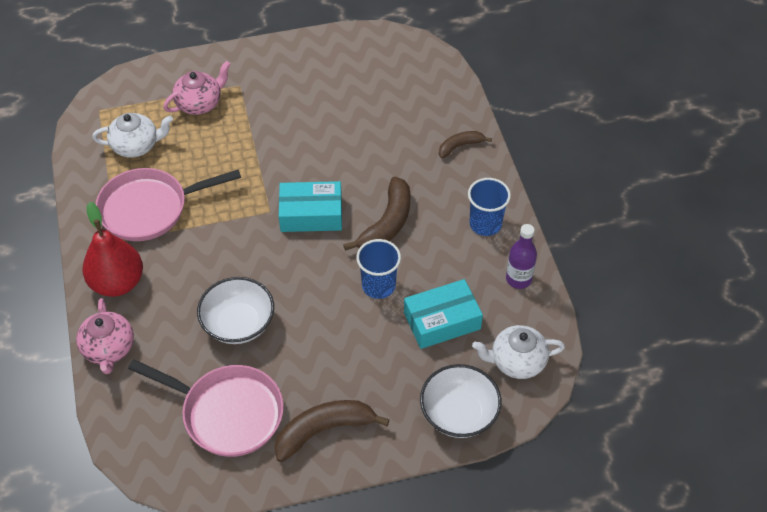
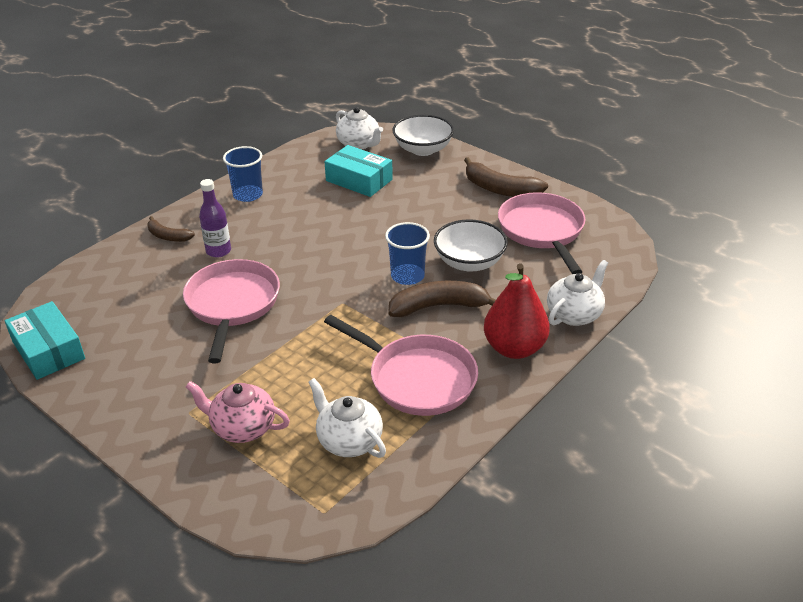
camera: 125 degrees left, 15 degrees down
pink teapot [76,298,134,374] -> white teapot [547,260,608,326]
turquoise box [279,181,342,232] -> turquoise box moved to [5,301,85,380]
brown banana [343,176,410,251] -> brown banana moved to [388,281,496,317]
blue cup [356,239,401,299] -> blue cup moved to [385,222,430,285]
purple bottle [506,224,537,289] -> purple bottle moved to [199,179,231,258]
none -> pink pan [183,259,280,363]

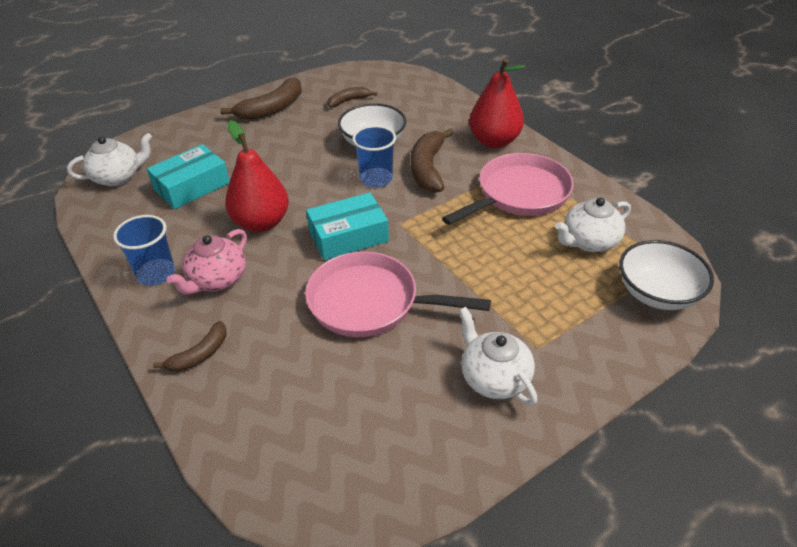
camera: 75 degrees left, 5 degrees up
turquoise box [5,301,85,380] -> turquoise box moved to [306,192,389,260]
pink teapot [186,381,290,443] -> pink teapot moved to [167,229,247,295]
purple bottle [199,179,231,258] -> none
white bowl [393,115,454,156] -> white bowl moved to [619,240,714,310]
pink pan [498,192,586,274] -> brown banana [327,87,377,107]
white teapot [547,260,608,326] -> white teapot moved to [459,307,538,406]
none -> red pear [225,120,289,232]

